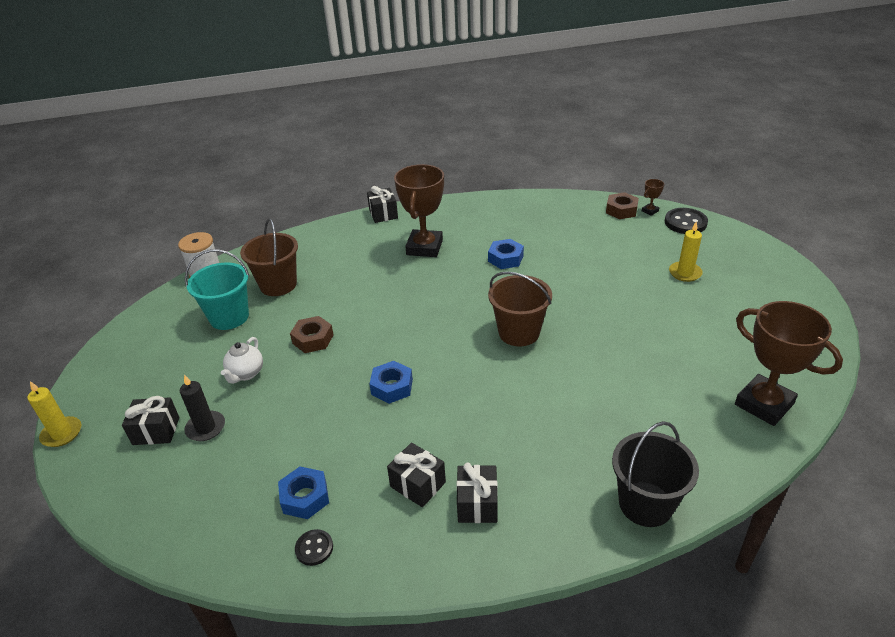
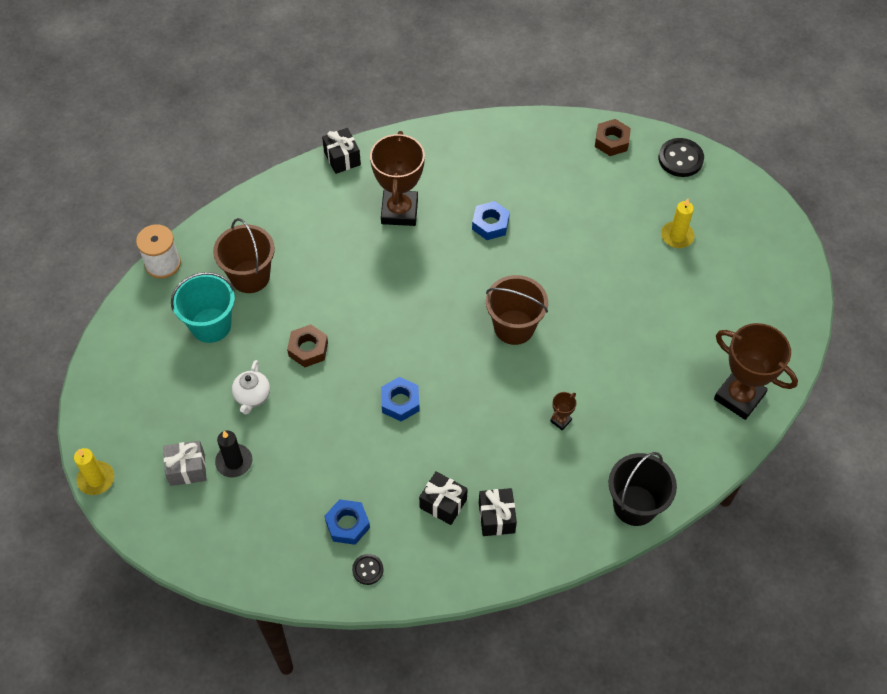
camera: 10 degrees left, 20 degrees up
black gift [122,396,179,445] -> grey gift [163,441,207,486]
brown trophy [642,179,664,216] -> brown trophy moved to [550,392,577,430]

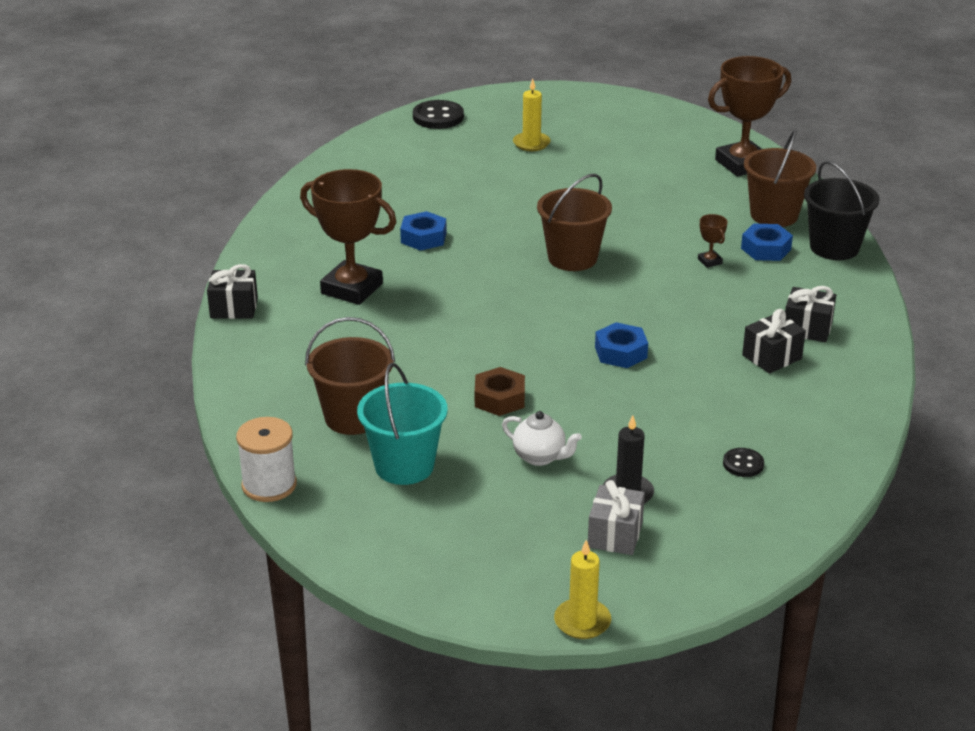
camera: 65 degrees left, 25 degrees down
blue nut [325,499,370,545] -> blue nut moved to [741,223,793,261]
black button [352,554,384,585] -> black button moved to [723,448,764,477]
brown nut [595,119,631,156] -> none
none -> brown bucket [744,130,816,227]

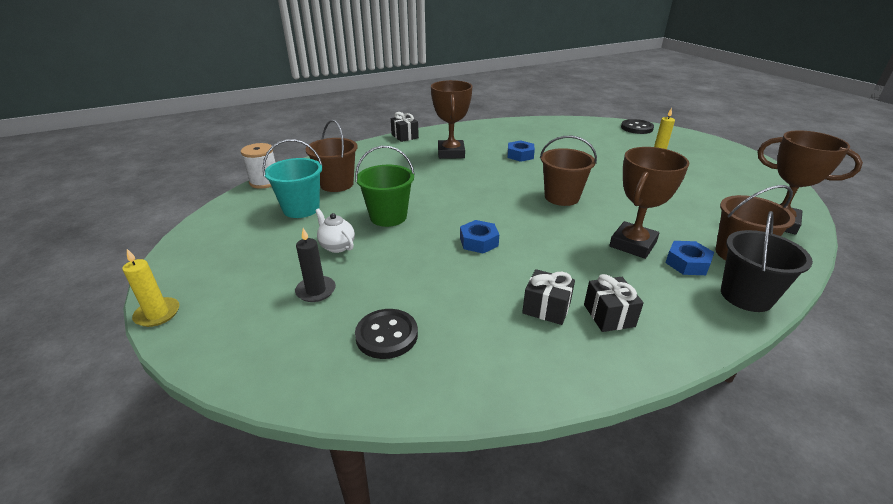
camera: 60 degrees right, 0 degrees up
brown nut [475,367,525,416] -> green bucket [355,146,415,227]
white teapot [502,411,582,466] -> white teapot turned 135 degrees clockwise [315,208,355,253]
grey gift [588,480,645,555] -> none
brown trophy [698,214,728,268] -> brown trophy [609,147,690,259], size x2.43
black button [723,448,764,477] -> black button [355,309,418,359], size x1.75

